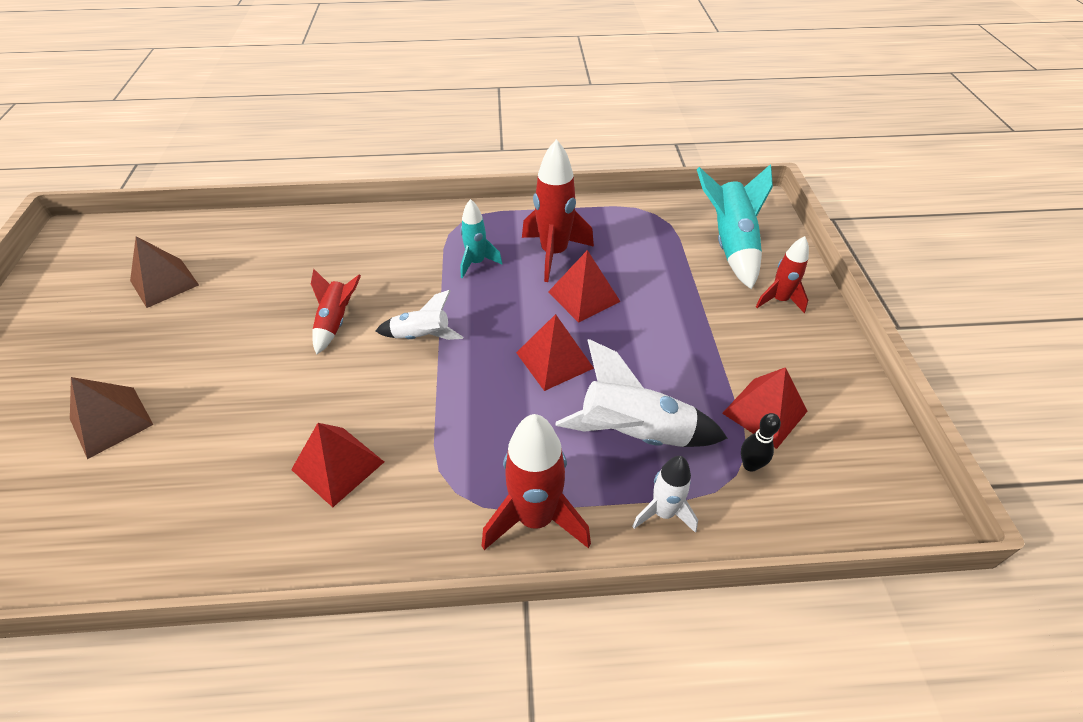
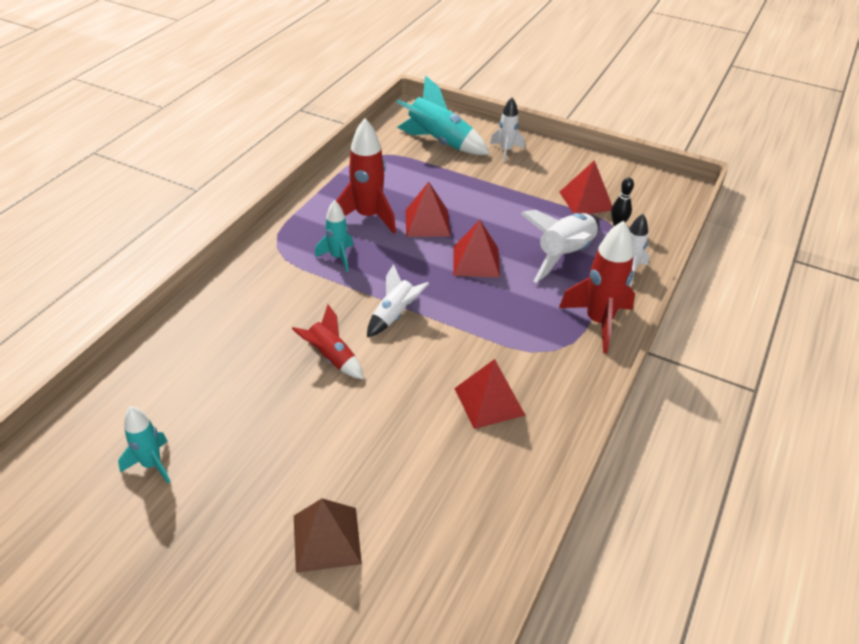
camera: 60 degrees left, 5 degrees down
brown pyramid [130,236,199,308] -> turquoise rocket [118,406,170,484]
red rocket [756,236,809,313] -> white rocket [490,98,525,162]

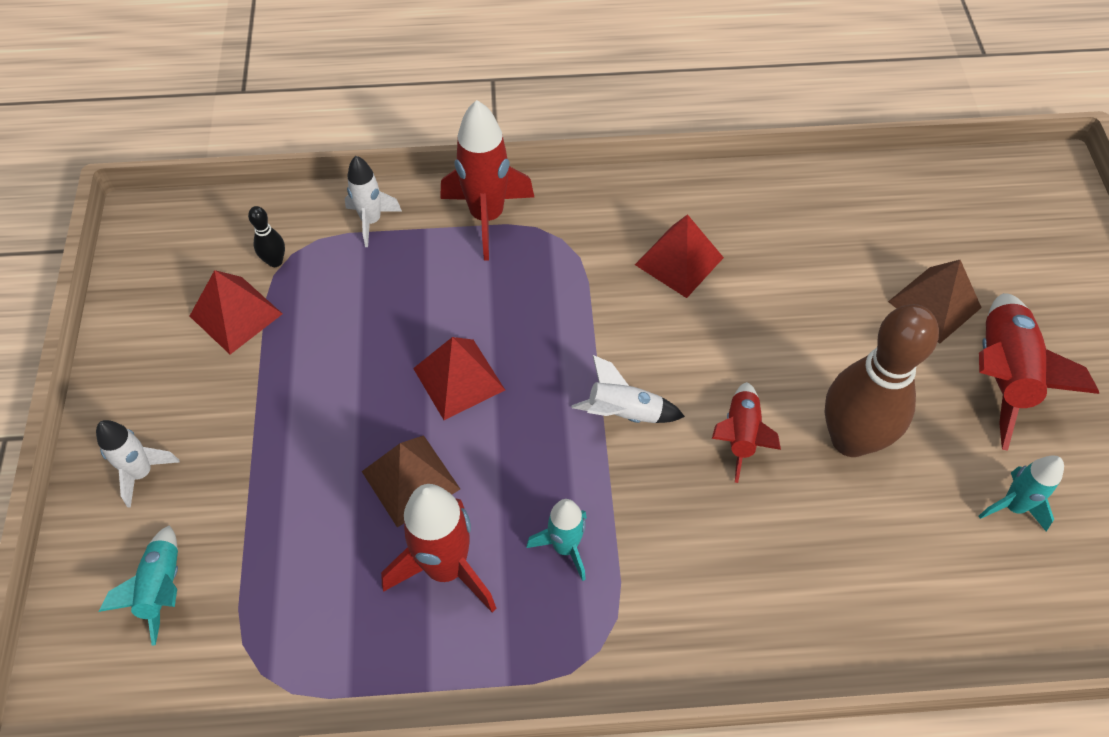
camera: 120 degrees left, 15 degrees up
turquoise rocket [397,75,490,155] -> turquoise rocket [98,525,178,646], size x0.60
red pyramid [405,182,451,237] -> brown pyramid [362,435,460,527]
white rocket [521,210,600,283] -> none
none -> brown bowling pin [825,304,939,457]
none -> red rocket [979,293,1099,451]

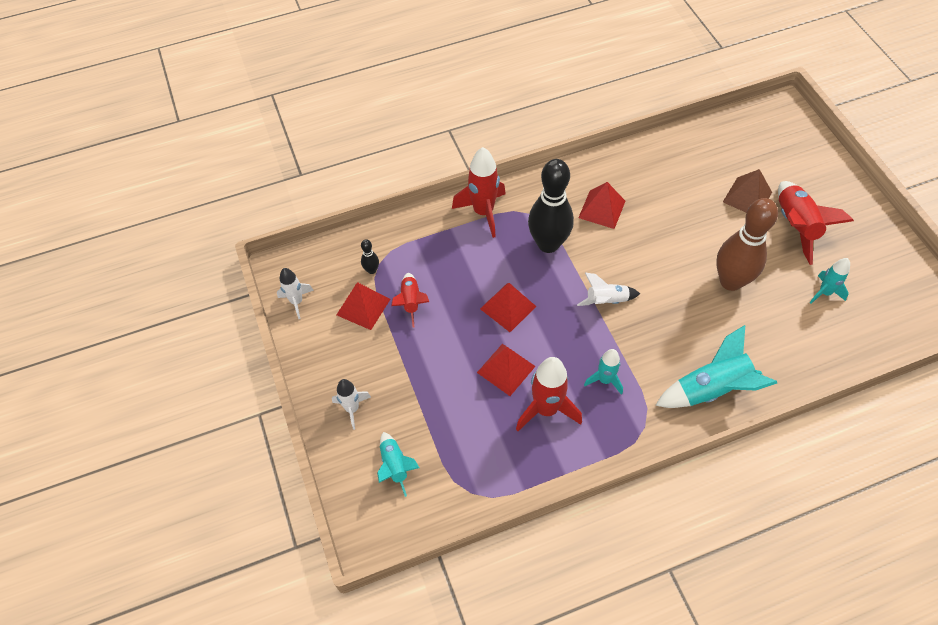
camera: 15 degrees left, 0 degrees up
white rocket [345,156,402,247] -> white rocket moved to [277,268,314,319]
brown pyramid [362,435,460,527] -> red pyramid [477,344,536,396]
red rocket [712,382,781,483] -> red rocket moved to [391,273,429,328]
none -> black bowling pin [528,159,574,253]
none -> turquoise rocket [655,325,777,408]

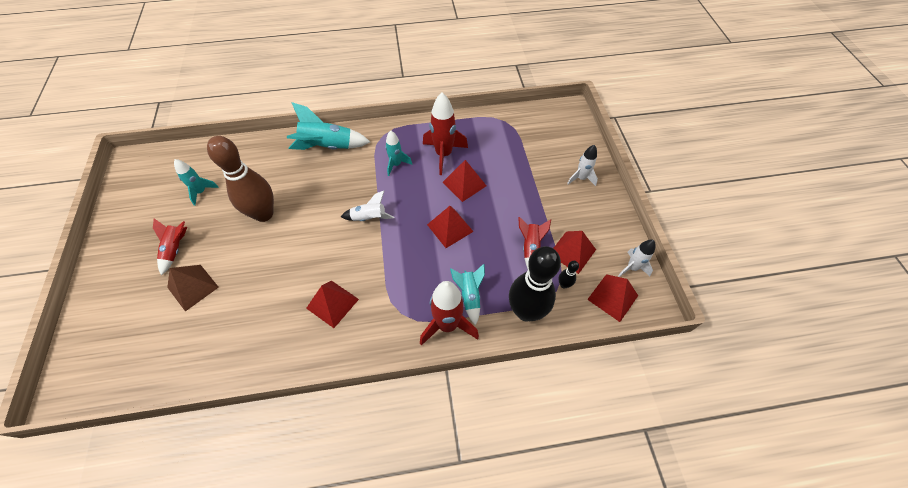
camera: 170 degrees left, 0 degrees up
turquoise rocket [377,432,419,497] -> turquoise rocket moved to [450,264,485,326]
black bowling pin [528,159,574,253] -> black bowling pin moved to [509,246,561,321]
red rocket [778,181,854,265] -> red rocket [153,219,187,275], size x0.60
none -> red pyramid [587,274,638,322]

